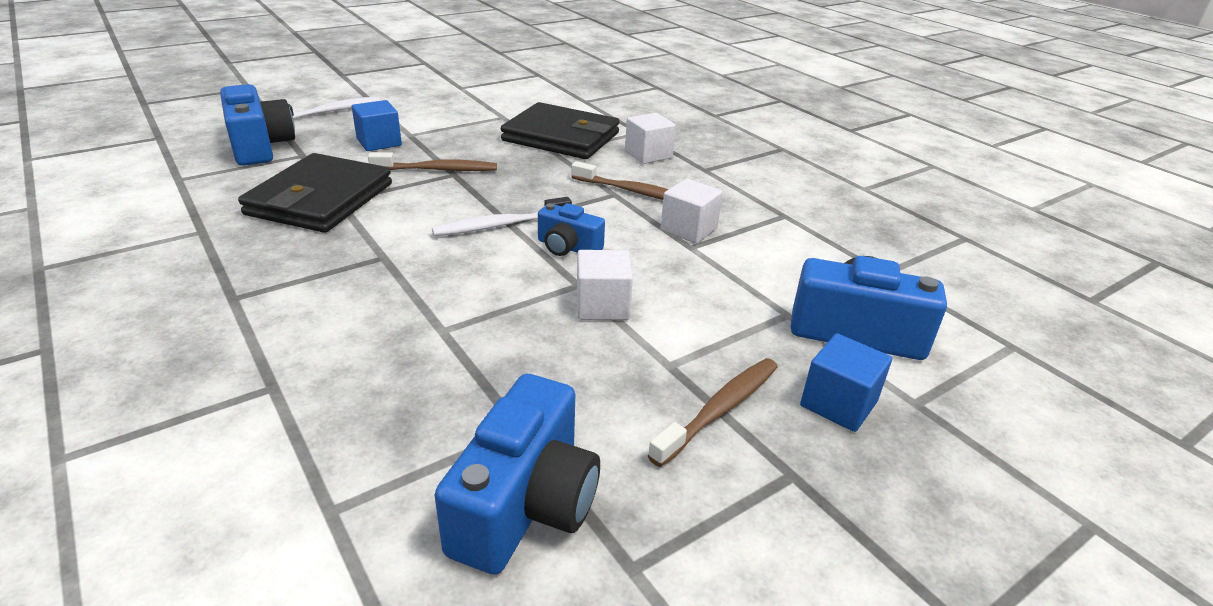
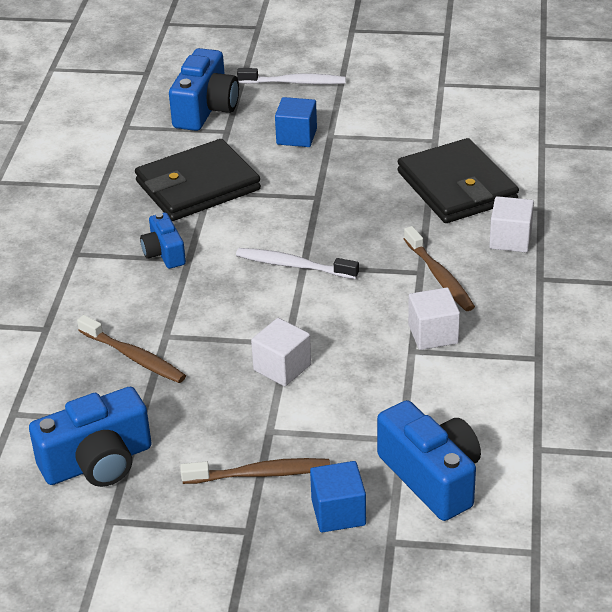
camera: 45 degrees right, 5 degrees up
brown toothbrush [368,152,497,171] -> brown toothbrush moved to [77,315,186,383]
blue camera [538,203,605,256] -> blue camera moved to [140,213,186,269]

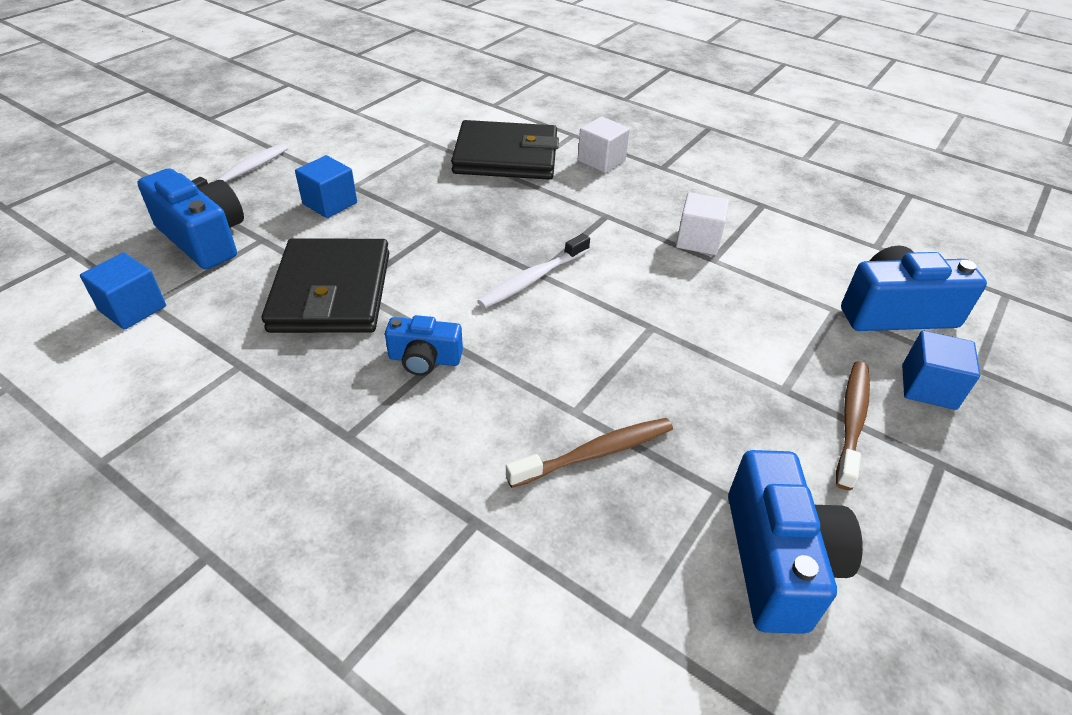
camera: 65 degrees left, 5 degrees up
white cube [251,318,311,386] -> none
brown toothbrush [404,226,475,311] -> none
none -> blue cube [80,252,166,330]

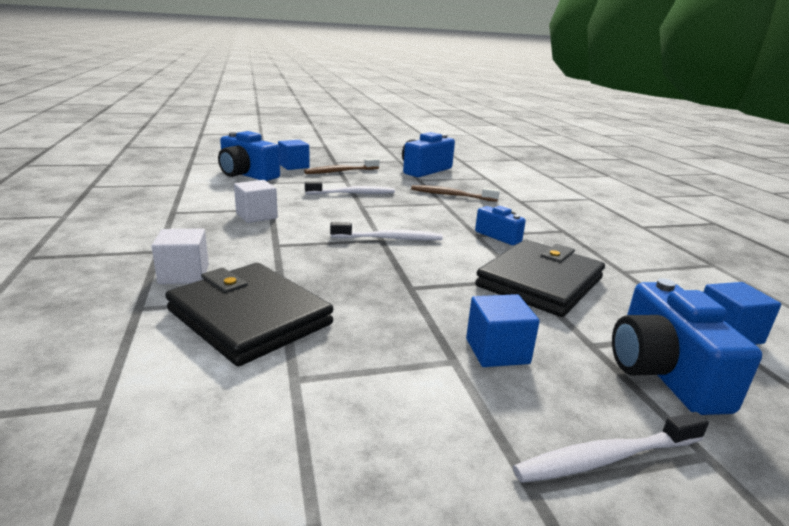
camera: 140 degrees left, 20 degrees down
none -> white toothbrush [305,181,395,194]

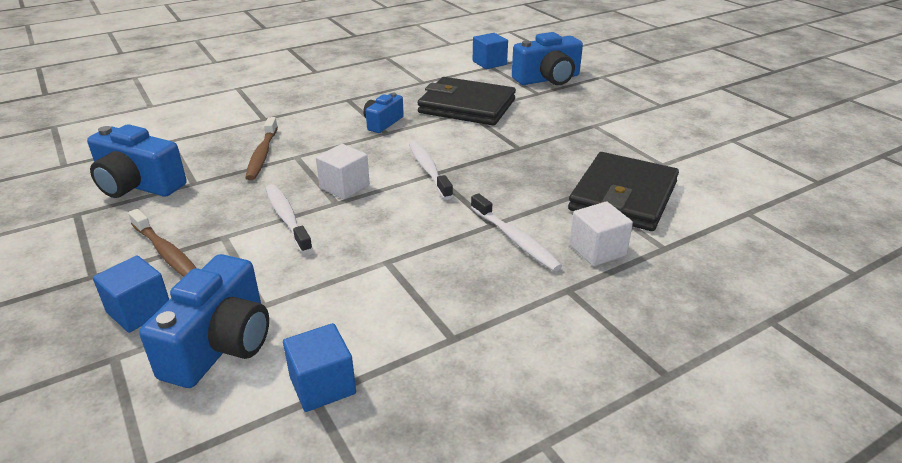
camera: 105 degrees left, 10 degrees up
white cube [234,180,278,223] -> white cube moved to [316,144,370,199]
blue cube [466,294,540,367] -> blue cube moved to [283,323,356,412]
white toothbrush [513,412,709,483] -> white toothbrush moved to [471,193,562,271]

